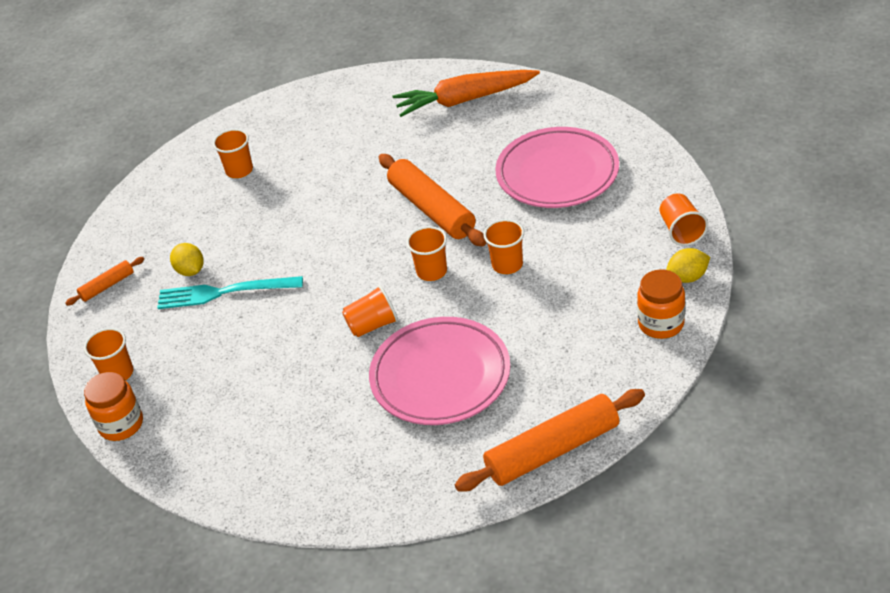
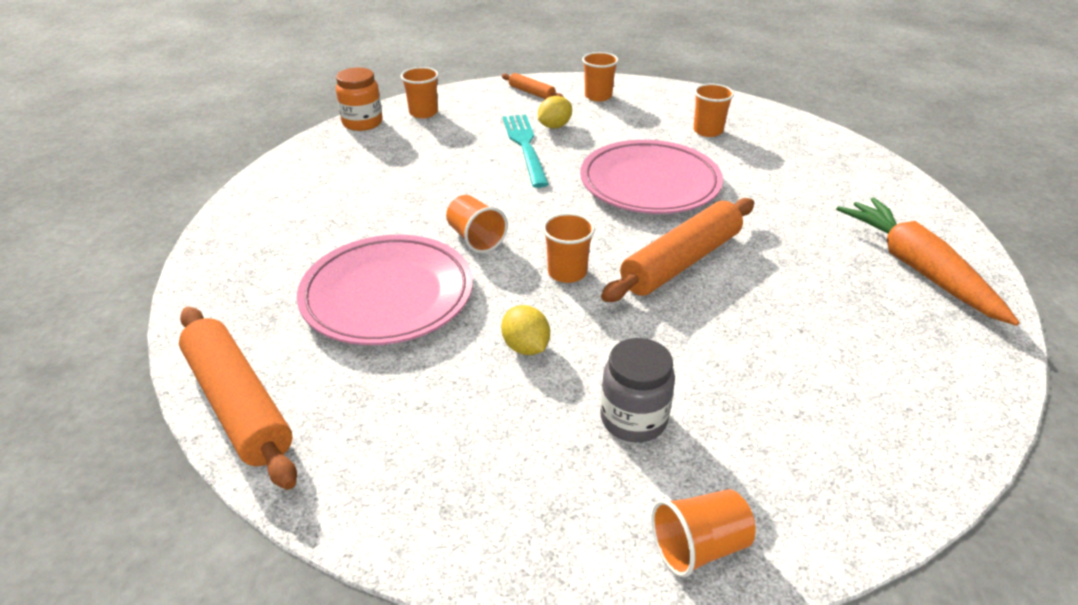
camera: 75 degrees right, 5 degrees down
orange cup [484,219,524,274] -> orange cup moved to [582,52,619,101]
pink plate [495,127,619,208] -> pink plate moved to [580,140,723,214]
orange jar [637,270,685,339] -> none
yellow lemon [666,248,710,283] -> yellow lemon moved to [501,305,550,355]
none -> grey jar [600,338,675,442]

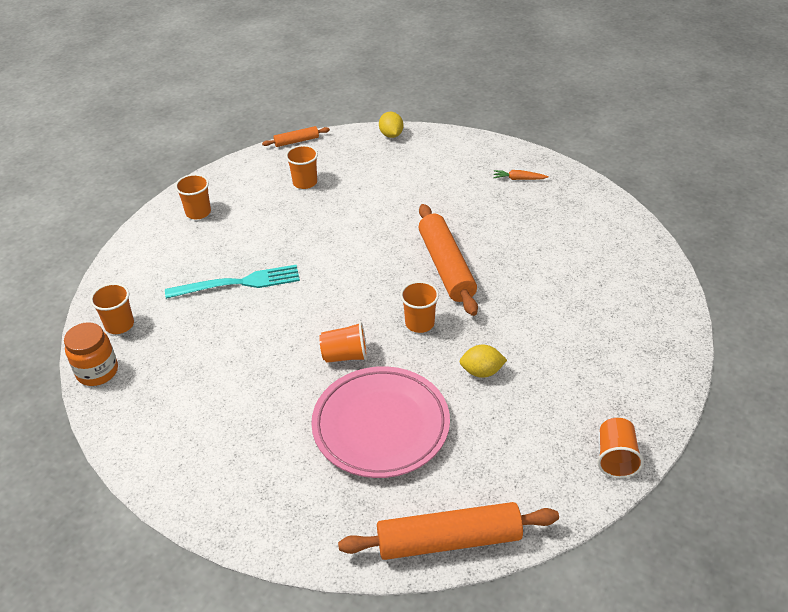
camera: 60 degrees left, 5 degrees up
orange rolling pin [501,73,564,99] -> orange rolling pin moved to [262,126,330,147]
turquoise fork [503,115,549,188] -> turquoise fork turned 150 degrees clockwise [165,265,300,299]
yellow lemon [538,96,572,128] -> yellow lemon moved to [379,112,403,138]
pink plate [580,140,723,214] -> none
grey jar [600,338,675,442] -> none
orange cup [651,489,756,578] -> orange cup moved to [597,418,644,478]
orange carrot [836,197,1020,326] -> orange carrot [493,170,549,180], size x0.40

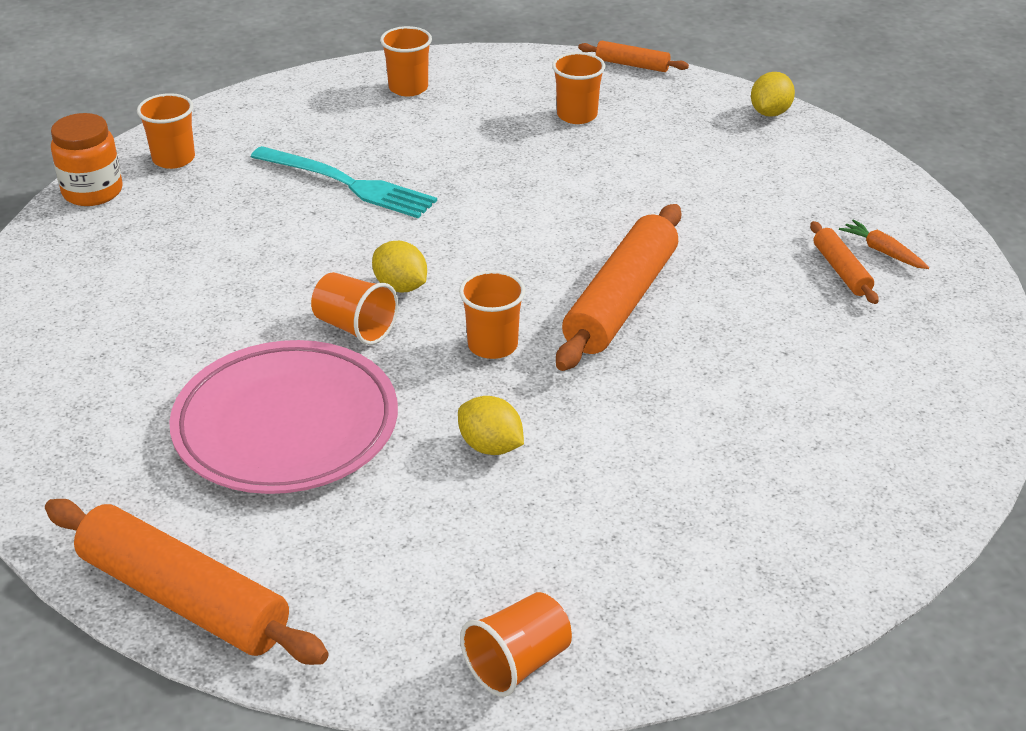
camera: 40 degrees right, 5 degrees down
none -> yellow lemon [372,241,427,293]
none -> orange rolling pin [810,221,879,304]

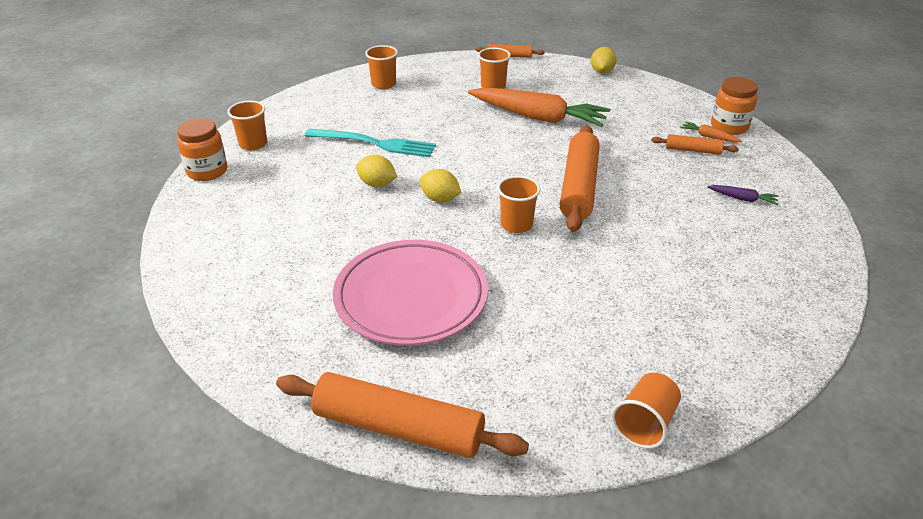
camera: 15 degrees left, 0 degrees up
orange cup [311,272,398,345] -> none
yellow lemon [458,396,524,455] -> yellow lemon moved to [356,155,397,187]
orange rolling pin [810,221,879,304] -> orange rolling pin turned 45 degrees counterclockwise [651,134,739,155]
none -> orange carrot [468,88,610,127]
none -> purple carrot [707,185,779,205]
none -> orange jar [711,77,758,135]

